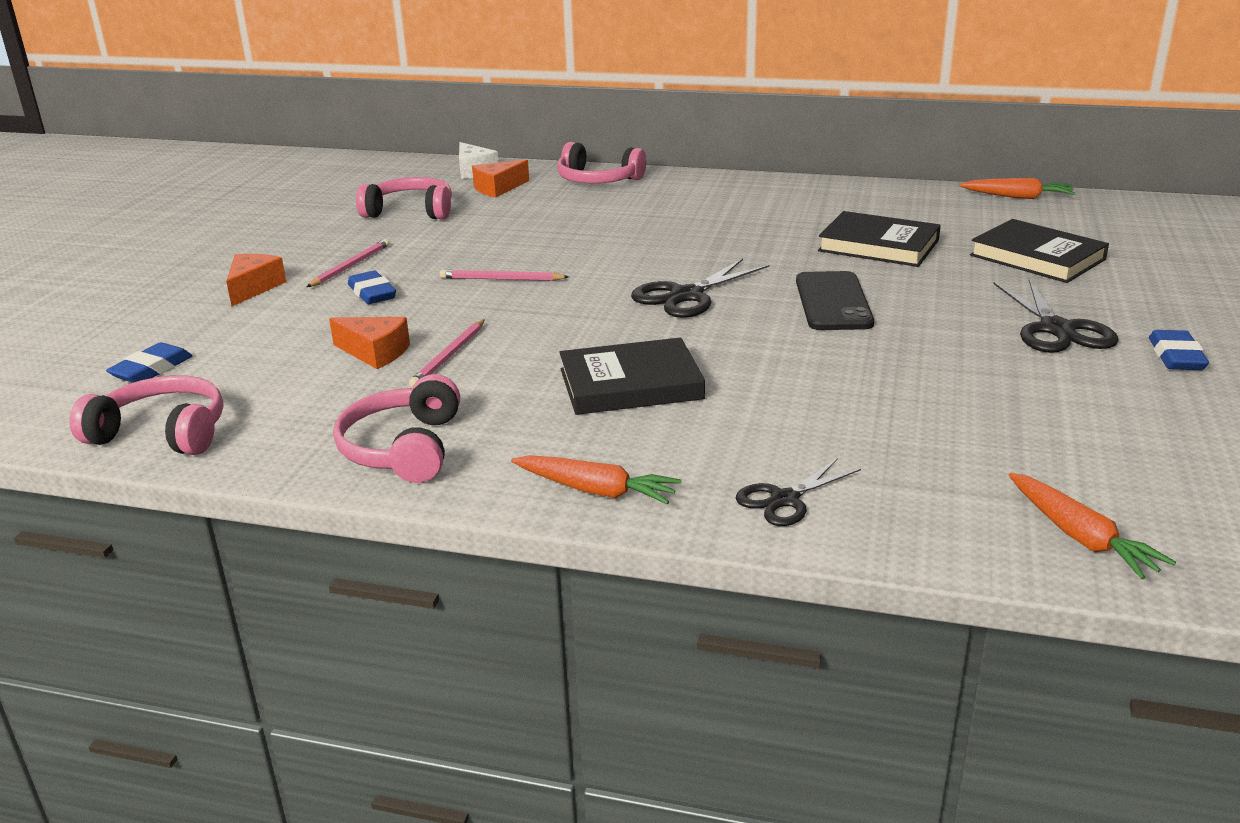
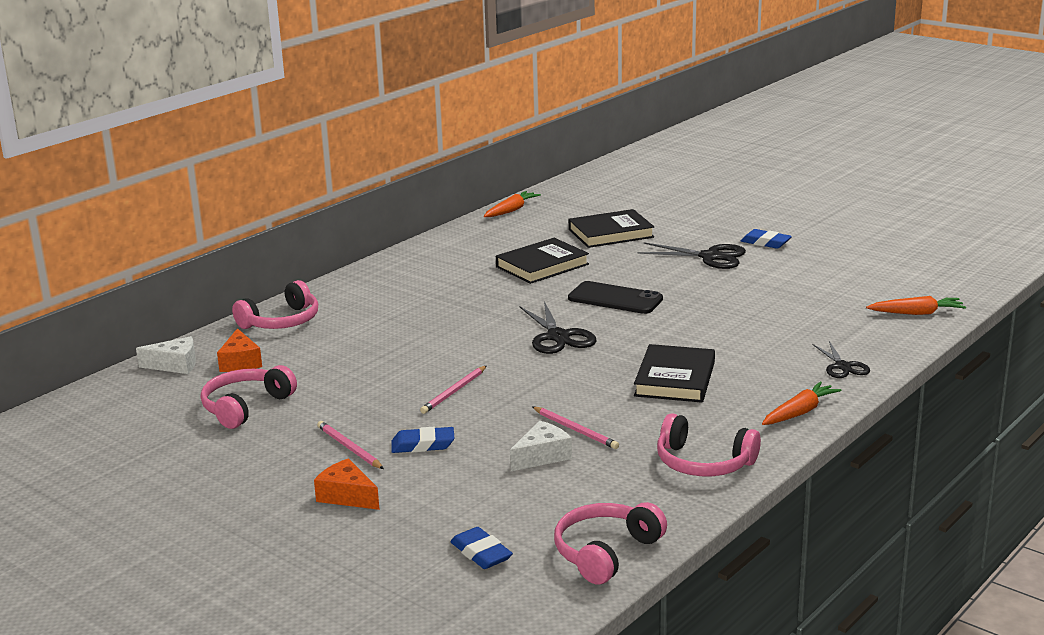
camera: 65 degrees left, 5 degrees down
orange cheese [329,317,410,369] -> white cheese [510,421,572,471]

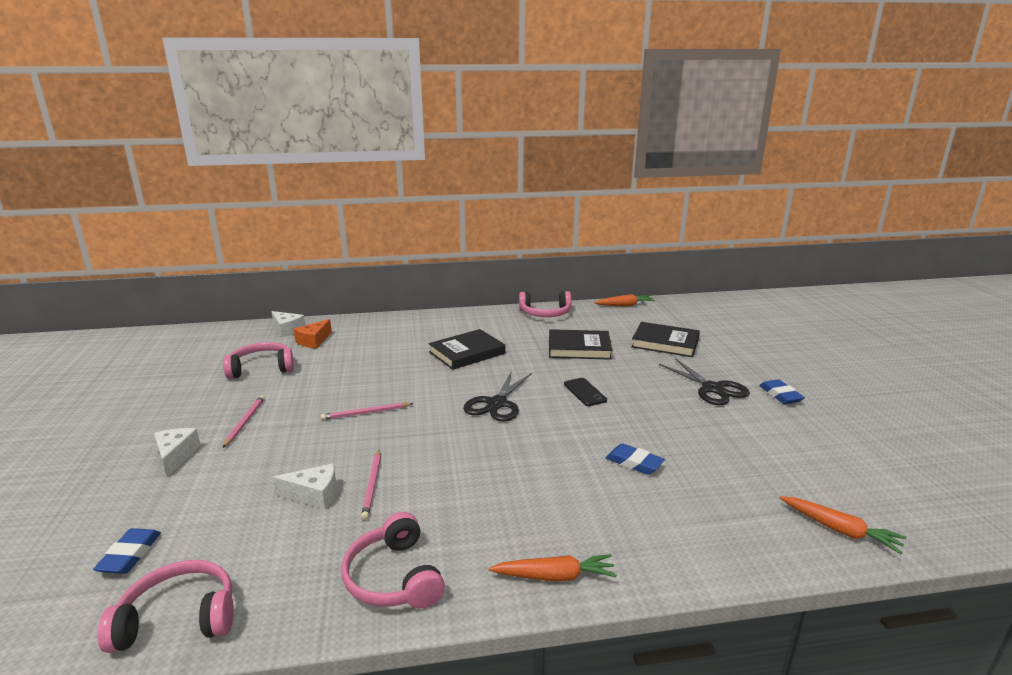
camera: 40 degrees right, 0 degrees up
pink headphones [232,280,318,329] -> pink headphones moved to [519,291,571,317]
orange cheese [314,458,379,510] -> white cheese [154,428,201,477]
blue eraser [391,427,454,453] -> blue eraser moved to [606,443,665,475]
black phone [568,281,663,314] -> black phone [564,378,607,406], size x0.64
black book [634,344,715,403] -> black book moved to [429,329,505,370]
black scissors [812,341,870,378] -> none

